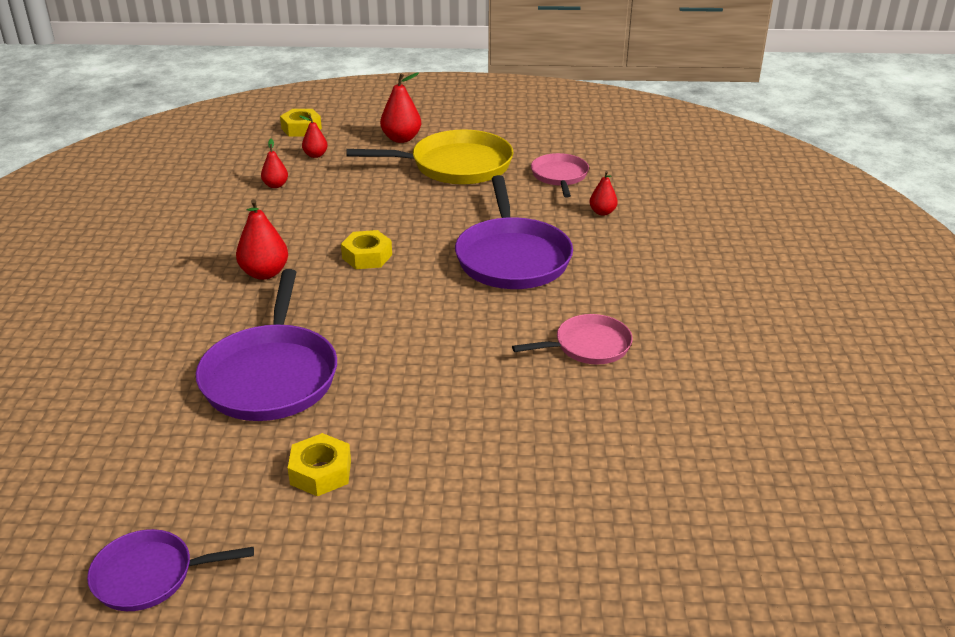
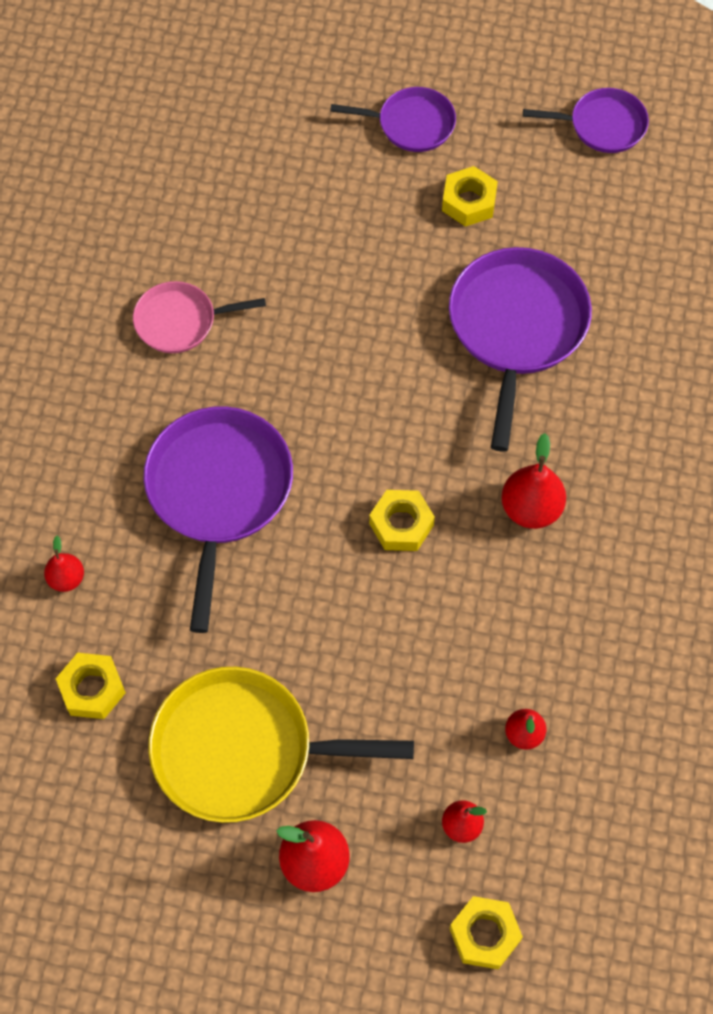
camera: 170 degrees left, 30 degrees up
pink pan [531,153,589,198] -> yellow nut [56,653,126,719]
none -> purple pan [330,87,456,152]

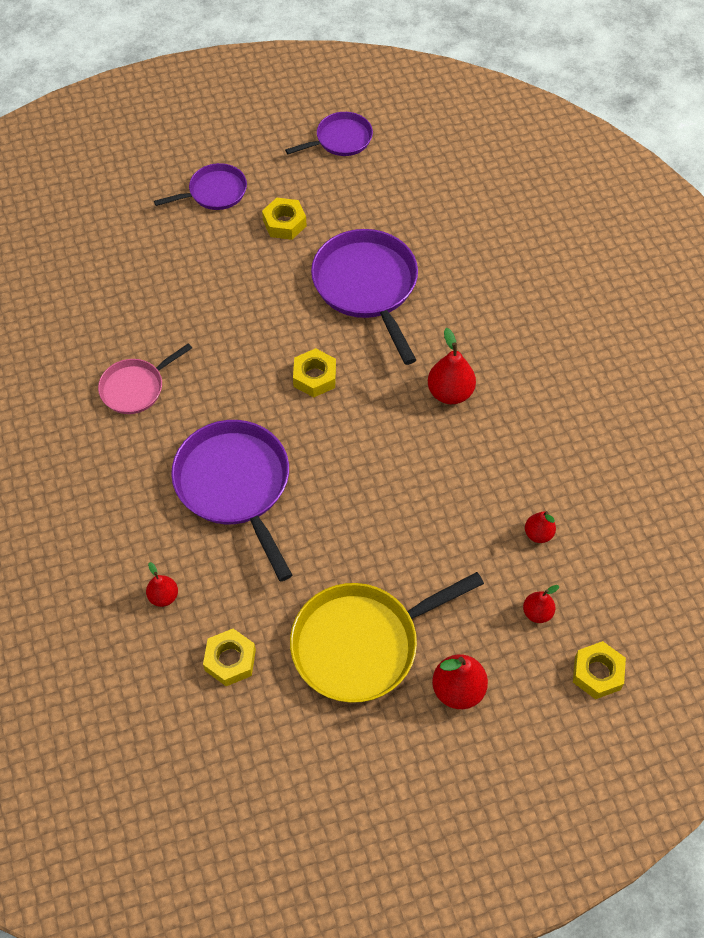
camera: 30 degrees left, 5 degrees down
yellow nut [369,490,435,551] -> yellow nut moved to [293,348,336,397]

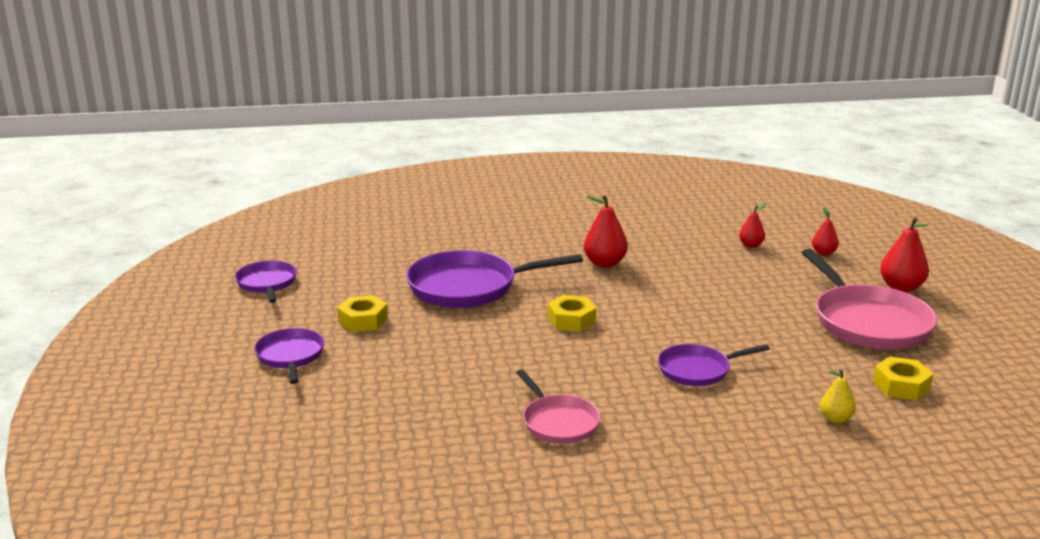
camera: 80 degrees left, 35 degrees down
red pear [146,562,178,607] -> yellow pear [820,369,856,423]
purple pan [171,420,292,581] -> purple pan [658,344,770,386], size x0.57
yellow pan [290,572,484,703] -> pink pan [802,249,937,349]
yellow nut [573,641,626,699] -> none

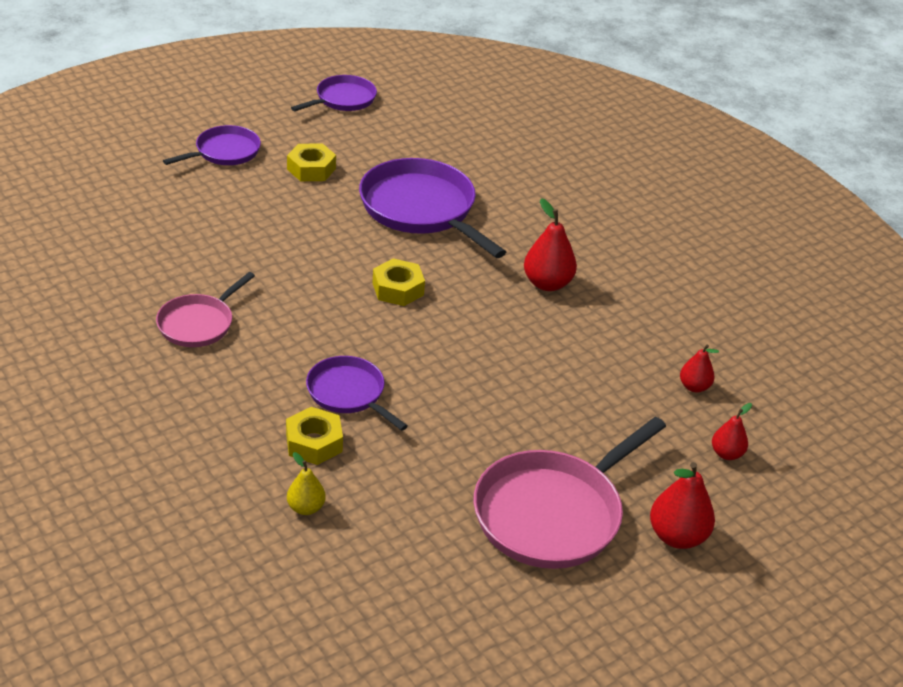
camera: 60 degrees right, 15 degrees up
yellow nut [873,356,934,401] -> yellow nut moved to [286,407,343,465]

